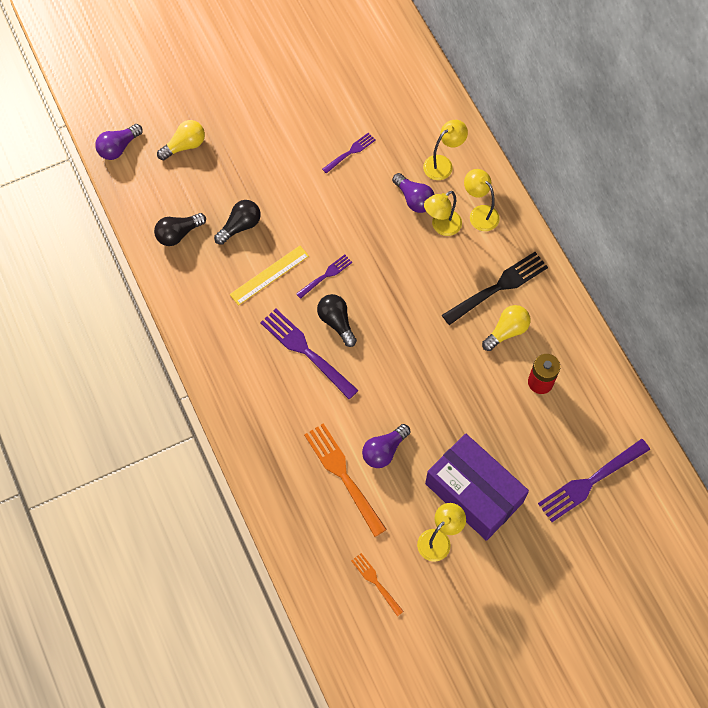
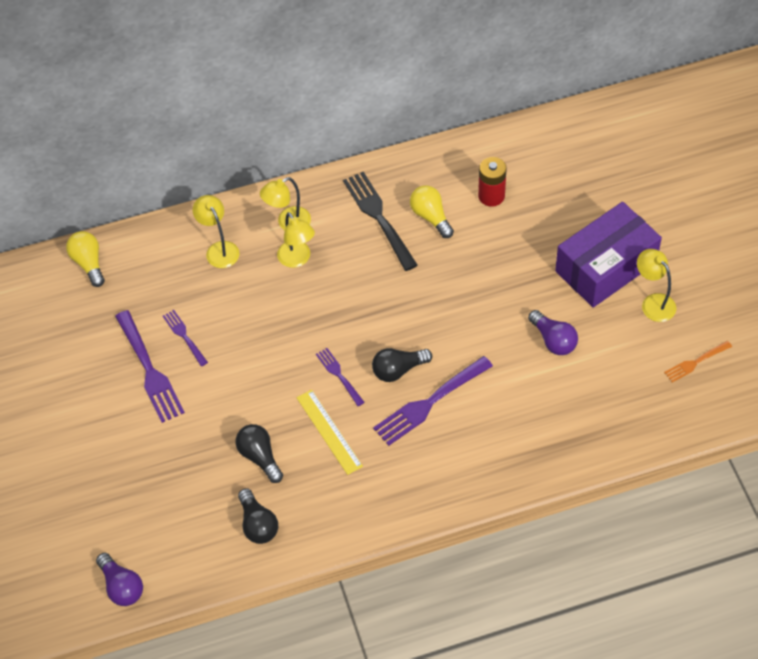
camera: 80 degrees left, 10 degrees down
yellow light bulb [157,120,205,160] -> yellow light bulb moved to [66,231,105,287]
orange fork [304,423,387,537] -> none
purple light bulb [392,173,435,213] -> none
purple fork [538,439,650,522] -> purple fork moved to [115,310,185,423]

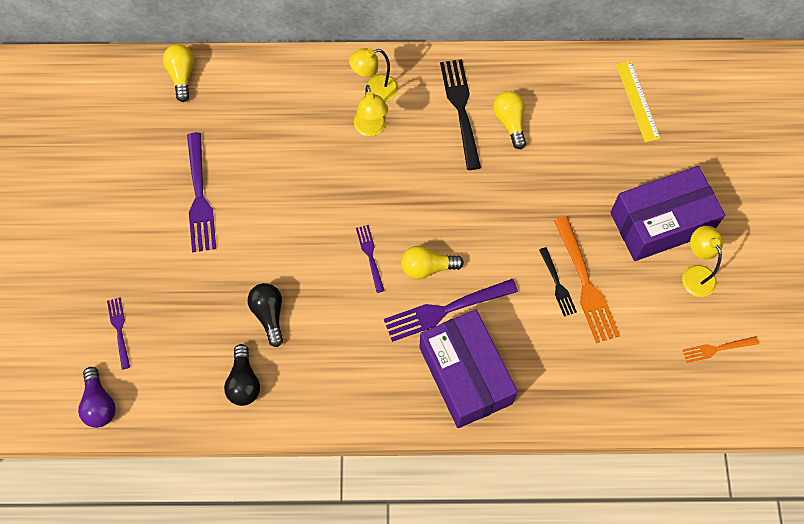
camera: 15 degrees right, 10 degrees up
purple fork [163,310,208,366] -> purple fork moved to [107,298,130,370]
yellow lamp [193,195,239,268] -> none
yellow ruler [297,390,363,475] -> yellow ruler moved to [616,61,660,142]
black light bulb [372,348,432,382] -> yellow light bulb [401,246,464,279]
red battery [478,157,507,207] -> none
purple light bulb [528,310,578,355] -> orange fork [554,216,620,343]
none -> purple box [419,309,518,428]
none -> black fork [539,247,577,317]

